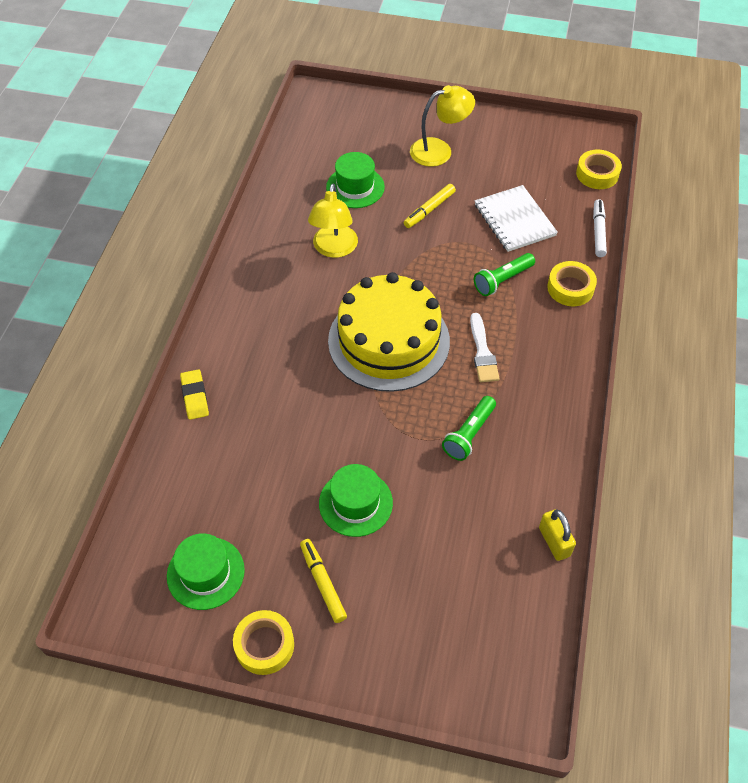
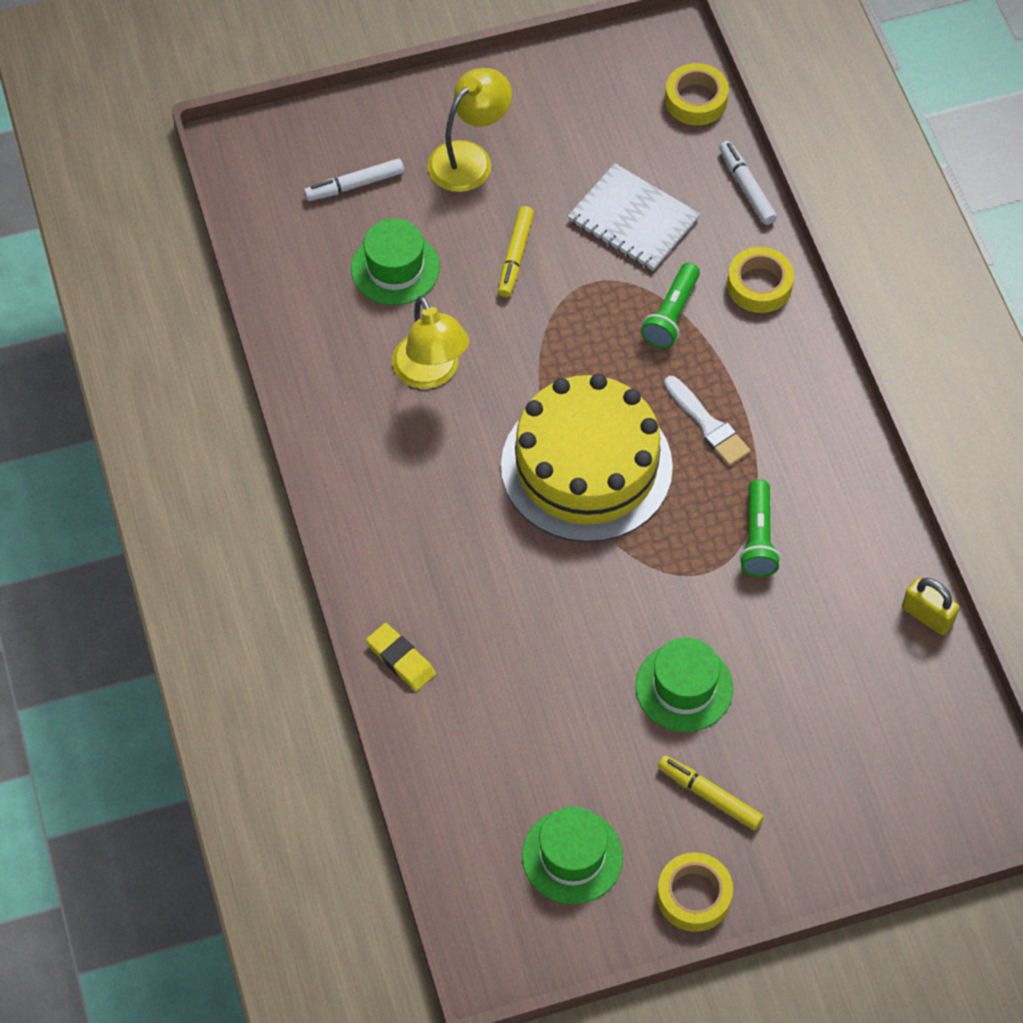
camera: 30 degrees left, 5 degrees up
none -> white marker [304,158,404,201]

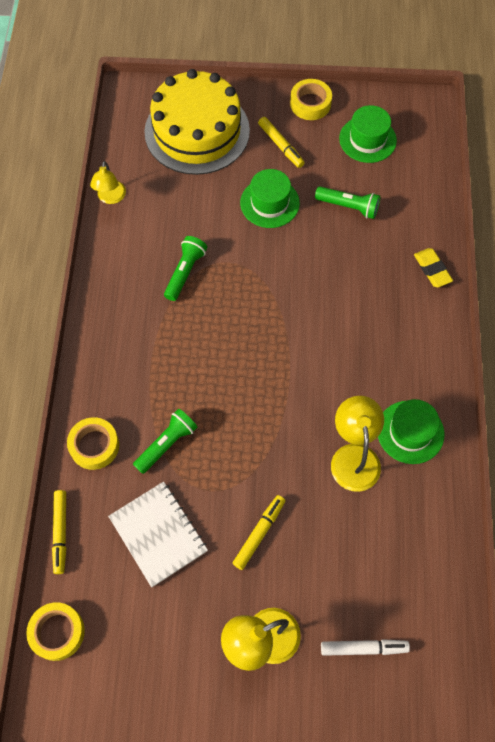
camera: 160 degrees left, 5 degrees up
green hat [351,219,440,305] -> green hat moved to [378,399,444,464]
yellow cake [501,374,673,542] -> yellow cake moved to [144,69,250,175]
white brush [664,376,751,466] -> none
white marker [719,141,777,225] -> yellow marker [52,490,66,574]
yellow padlock [902,578,960,635] -> yellow lamp [90,161,126,204]
none -> green flashlight [315,186,380,219]

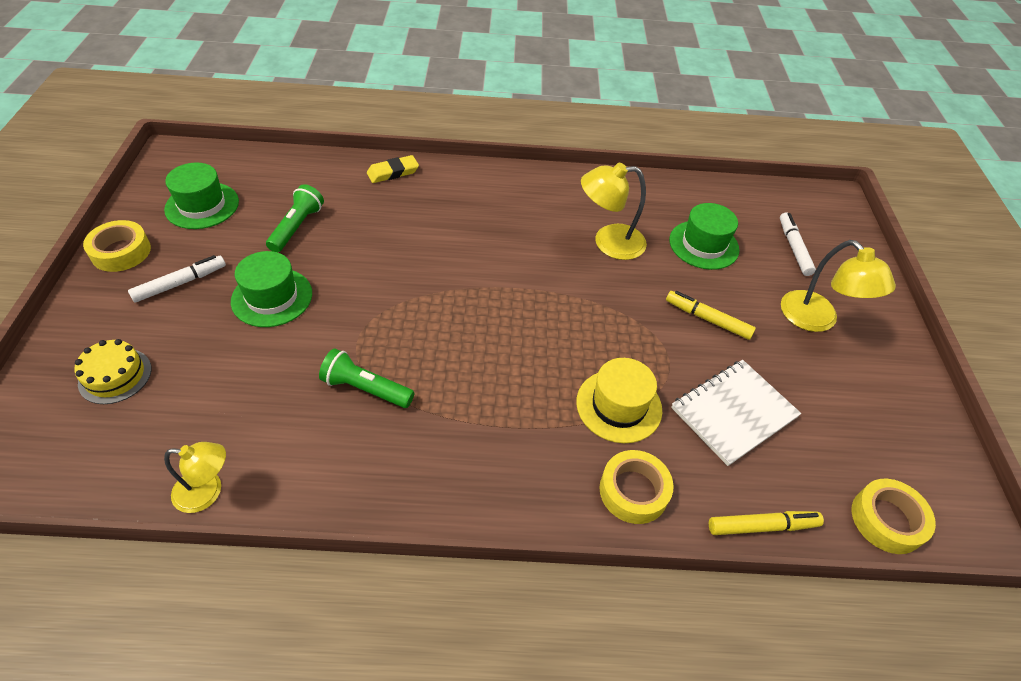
camera: 95 degrees left, 15 degrees down
green flashlight [133,409,197,474] -> yellow hat [576,358,662,443]
yellow cake [144,69,250,175] -> yellow cake [74,339,151,404], size x0.42
yellow marker [258,117,305,168] -> white marker [128,255,226,303]
green hat [378,399,444,464] -> green hat moved to [669,203,740,270]

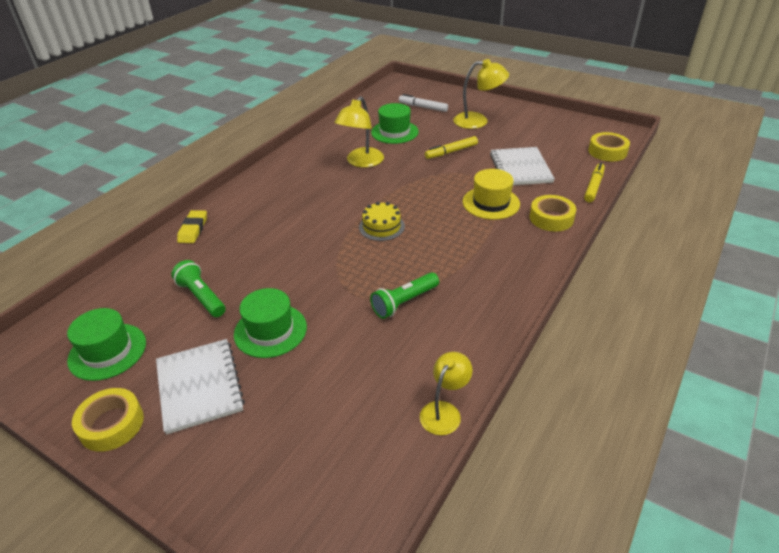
camera: 55 degrees left, 10 degrees down
yellow cake [74,339,151,404] -> yellow cake moved to [359,202,405,241]
white marker [128,255,226,303] -> white notebook [156,339,245,435]

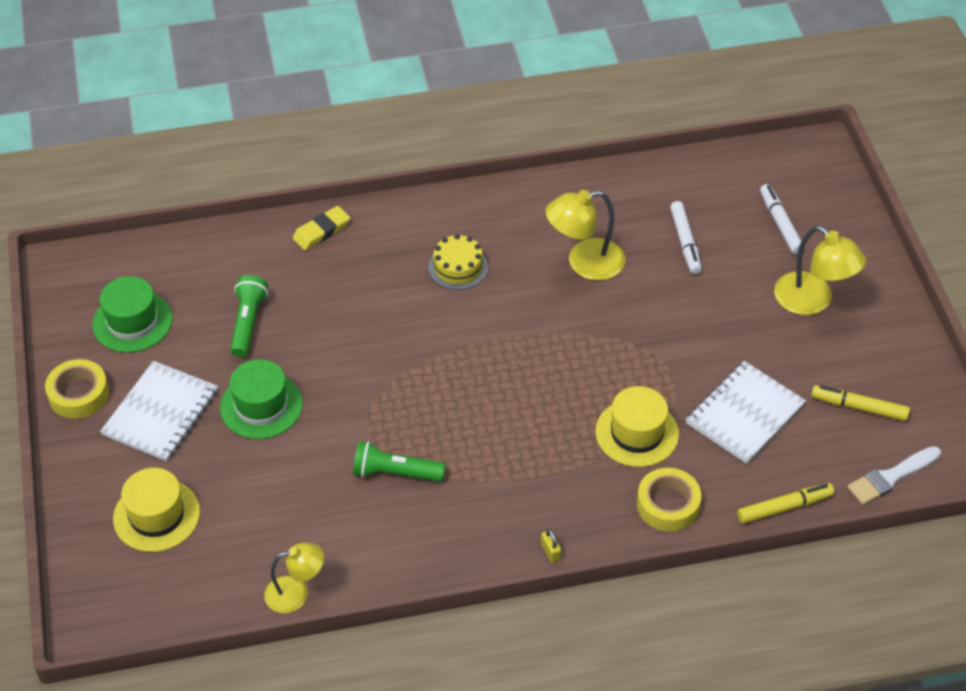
camera: 45 degrees right, 10 degrees up
yellow cake [359,202,405,241] -> yellow cake moved to [428,234,488,290]
green hat [371,103,419,144] -> white marker [670,201,702,274]
yellow marker [425,136,478,159] -> yellow marker moved to [811,385,910,421]
yellow tape [588,132,630,161] -> white brush [847,446,941,505]
none -> yellow hat [113,468,200,552]
none -> yellow padlock [541,529,561,563]

